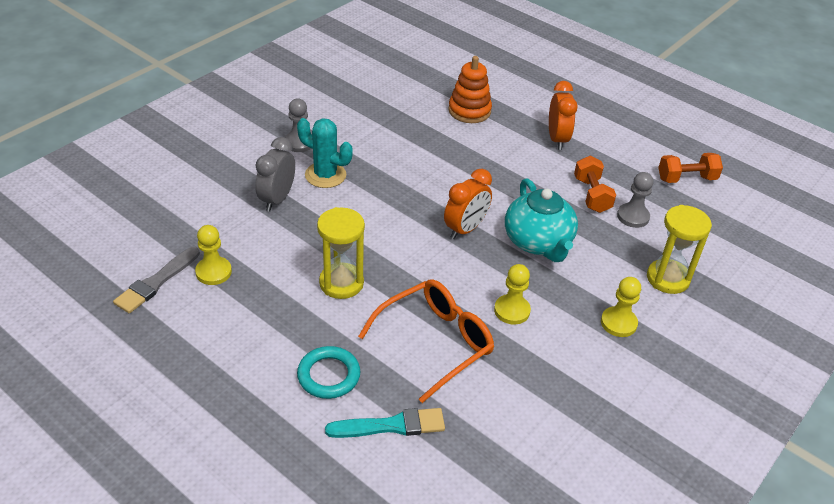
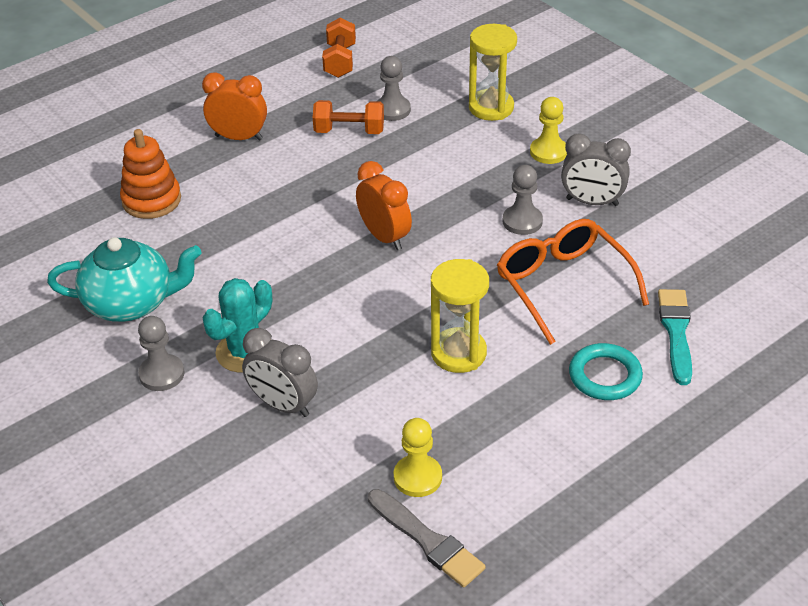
camera: 75 degrees left, 0 degrees up
yellow pawn [494,264,531,324] -> grey pawn [503,165,543,235]
turquoise teapot [505,178,578,262] -> turquoise teapot moved to [47,237,202,322]
none -> grey clock [561,133,631,206]

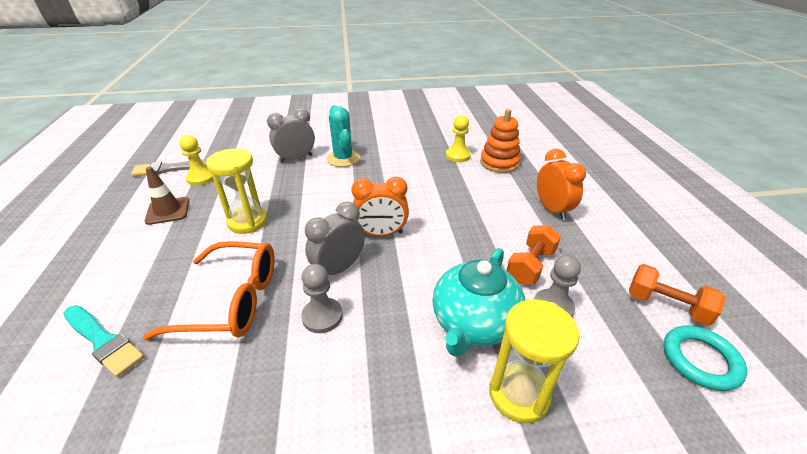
camera: 120 degrees right, 5 degrees down
turquoise teapot [47,237,202,322] -> turquoise teapot moved to [432,248,525,357]
grey pawn [138,316,184,391] -> none
orange clock [202,72,267,141] -> orange clock turned 60 degrees counterclockwise [537,149,586,220]
yellow pawn [530,97,567,164] -> yellow pawn moved to [446,115,471,162]
grey clock [561,133,631,206] -> grey clock moved to [305,202,365,275]
turquoise ring [569,343,643,400] -> turquoise ring moved to [664,326,747,391]
none -> brown traffic cone [145,167,189,225]

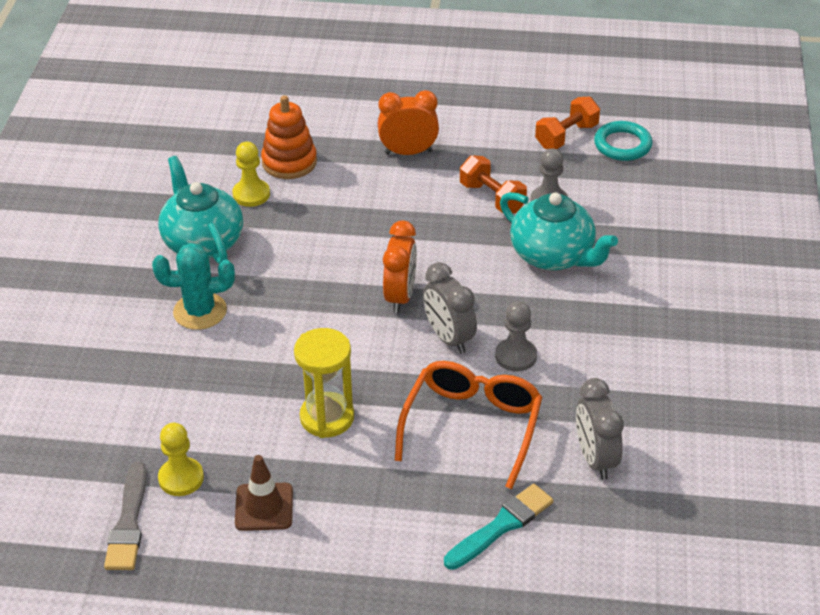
camera: 75 degrees left, 5 degrees up
grey clock [267,108,315,163] -> grey clock moved to [576,378,624,480]
yellow hourglass [489,299,580,423] -> none
none -> turquoise teapot [158,156,243,264]

